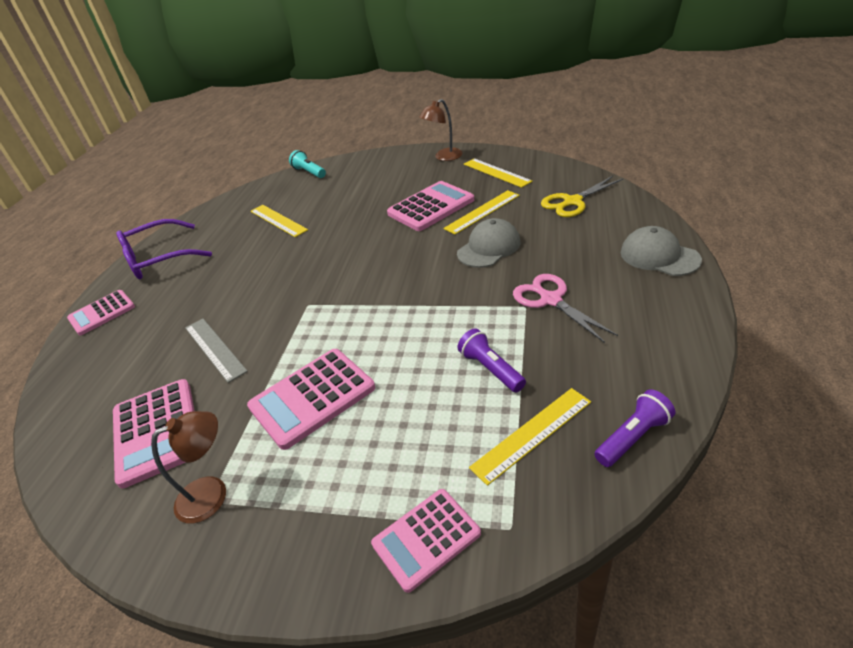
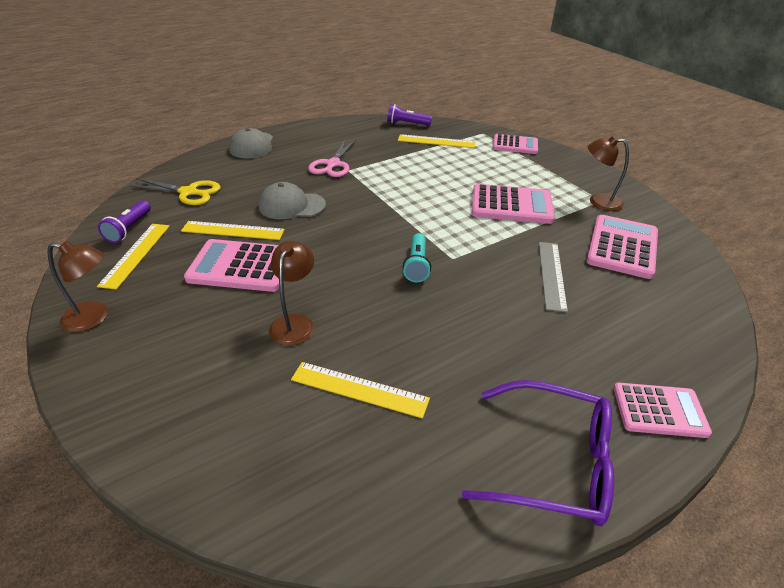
camera: 140 degrees left, 0 degrees up
yellow ruler [251,205,308,237] -> yellow ruler turned 75 degrees counterclockwise [291,362,430,418]
turquoise flashlight [289,150,326,178] -> turquoise flashlight moved to [403,233,431,282]
purple flashlight [457,328,526,392] -> purple flashlight moved to [98,200,151,243]
none -> brown lamp [269,241,314,346]

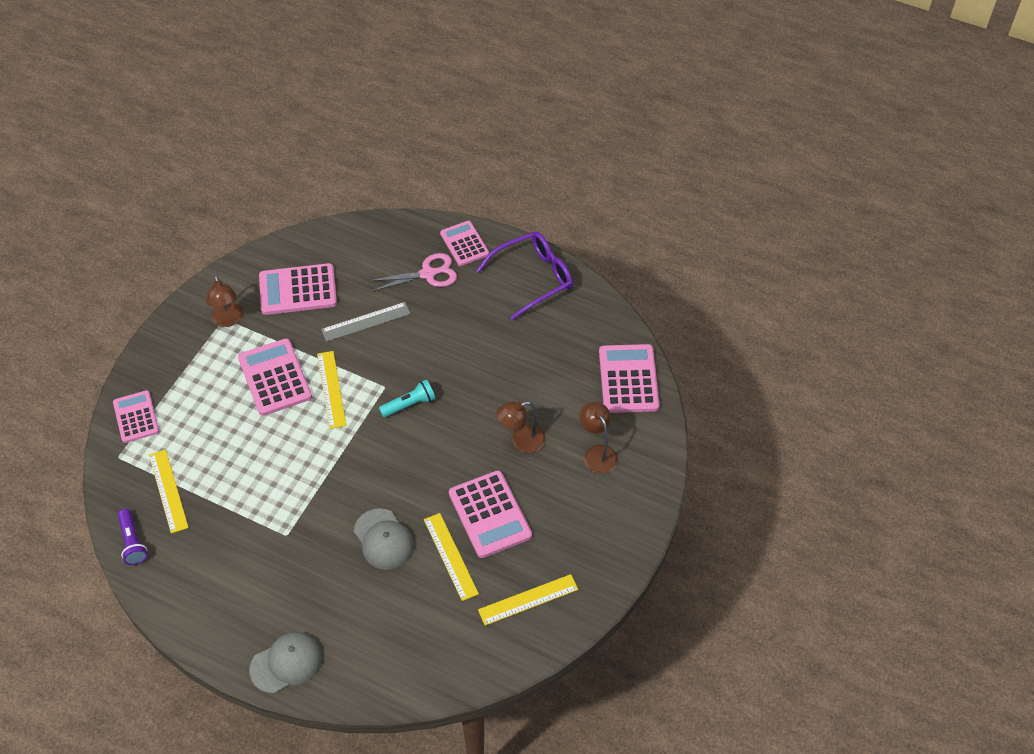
camera: 120 degrees left, 15 degrees up
brown lamp [47,241,108,332] -> brown lamp moved to [579,402,618,474]
purple flashlight [98,200,151,243] -> none
yellow scissors [129,178,221,205] -> none
yellow ruler [291,362,430,418] -> yellow ruler moved to [317,351,346,429]
pink scissors [308,139,356,177] -> pink scissors moved to [369,253,457,292]
purple glasses [462,380,614,526] -> purple glasses turned 75 degrees clockwise [476,232,573,320]
none -> pink calculator [599,344,660,413]

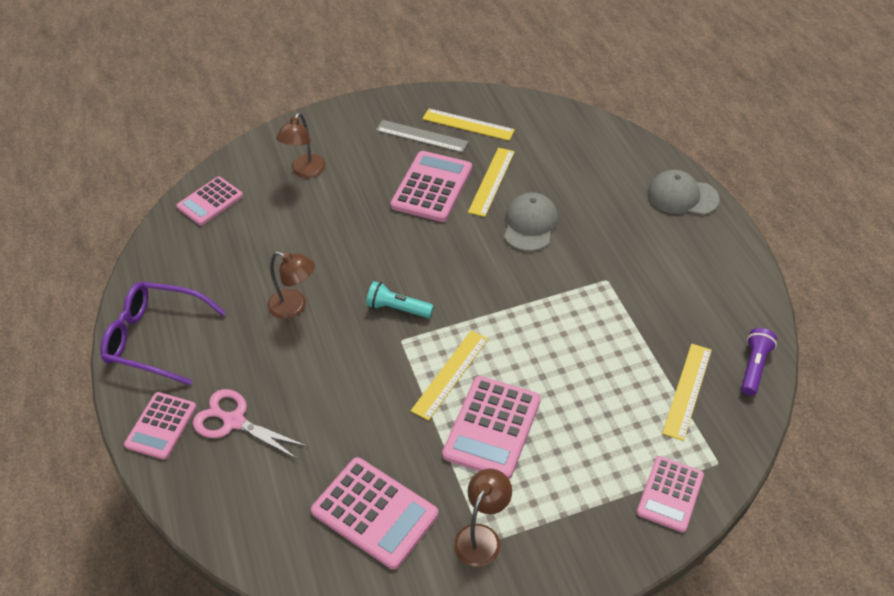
camera: 135 degrees left, 5 degrees down
grey ruler [321,302,411,342] -> grey ruler moved to [376,120,469,153]
brown lamp [496,401,546,453] -> brown lamp moved to [267,251,315,319]
pink calculator [599,344,660,413] -> pink calculator [177,177,243,226], size x0.66

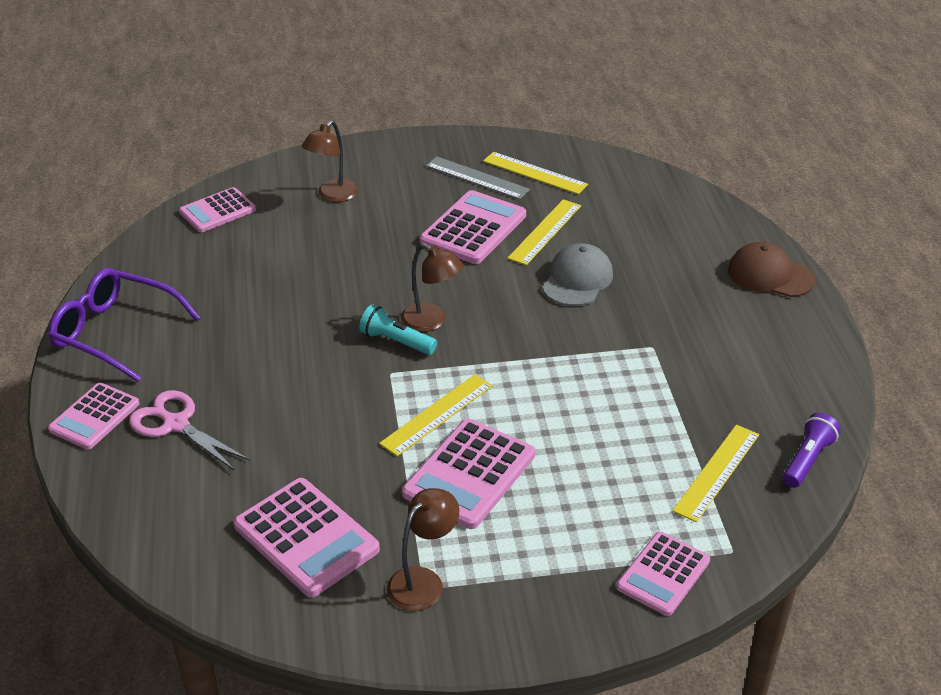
camera: 10 degrees right, 10 degrees down
brown lamp [267,251,315,319] -> brown lamp moved to [401,243,464,332]
grey cap [647,170,720,215] -> brown cap [728,242,816,297]

